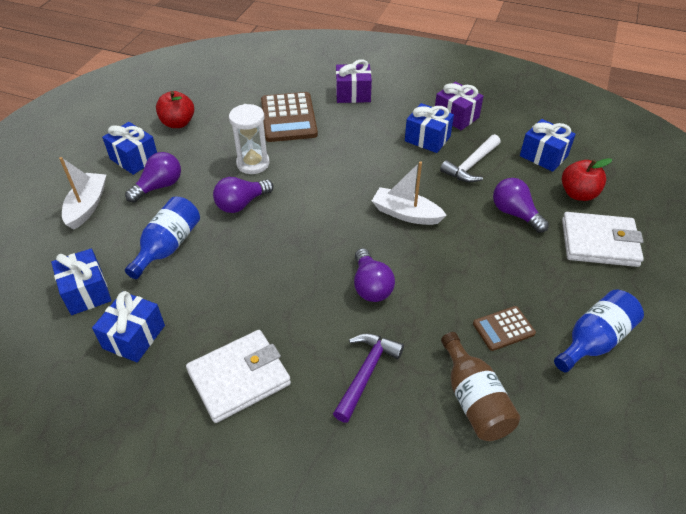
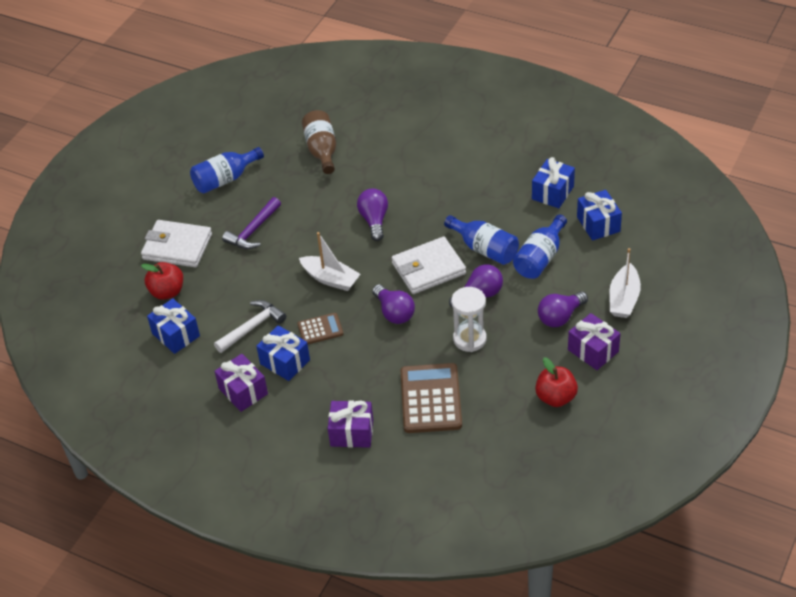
camera: 170 degrees left, 0 degrees up
blue gift [102,122,157,175] -> purple gift [568,313,620,370]
white wallet [186,330,291,423] -> white wallet moved to [392,237,466,294]
purple hammer [333,334,404,423] -> purple hammer moved to [222,197,281,249]
brown calculator [473,306,536,351] -> brown calculator moved to [298,313,343,344]
purple light bulb [493,178,549,233] -> purple light bulb moved to [372,284,415,324]
none -> blue bottle [444,215,519,265]

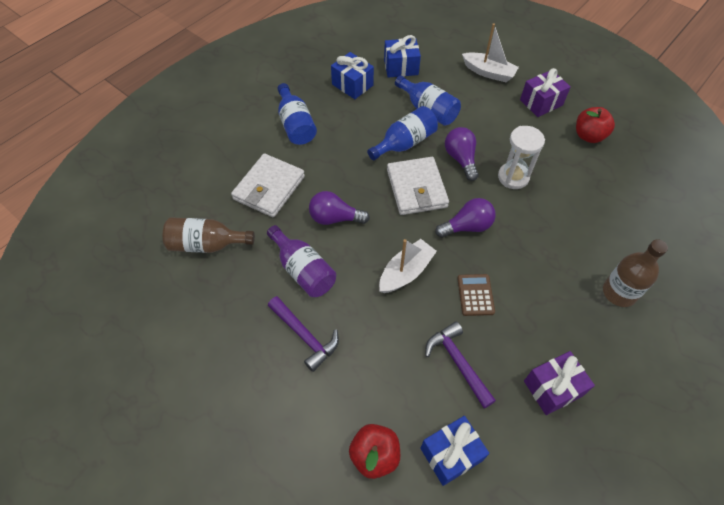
camera: 80 degrees left, 10 degrees up
white wallet [141,220,212,267] -> white wallet moved to [231,154,305,217]
blue bottle [190,147,264,194] -> blue bottle moved to [277,83,317,145]
white hammer [214,300,286,353] -> purple hammer [425,321,496,408]
blue gift [256,325,310,381] -> none
purple gift [328,401,373,448] -> brown bottle [603,239,668,307]
brown calculator [401,363,462,433] -> none
purple light bulb [538,291,588,327] -> none
none -> purple bottle [267,225,336,297]

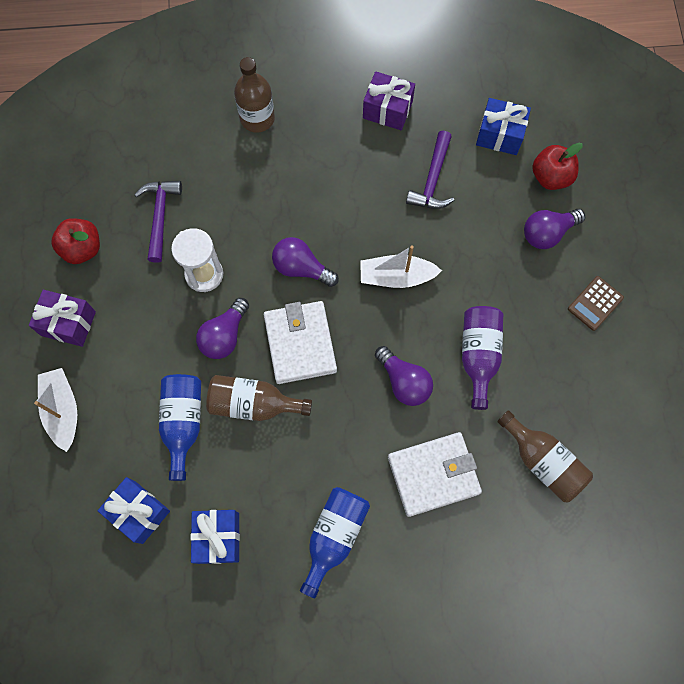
camera: 135 degrees left, 15 degrees up
purple hammer [268,296,339,372] -> purple hammer moved to [134,181,182,263]
blue bottle [367,106,438,160] -> brown bottle [206,375,312,421]
white wallet [387,157,449,215] -> white wallet turned 45 degrees counterclockwise [264,301,337,384]
brown calculator [457,274,495,316] -> brown calculator moved to [568,276,624,331]
none -> purple light bulb [524,209,585,249]

